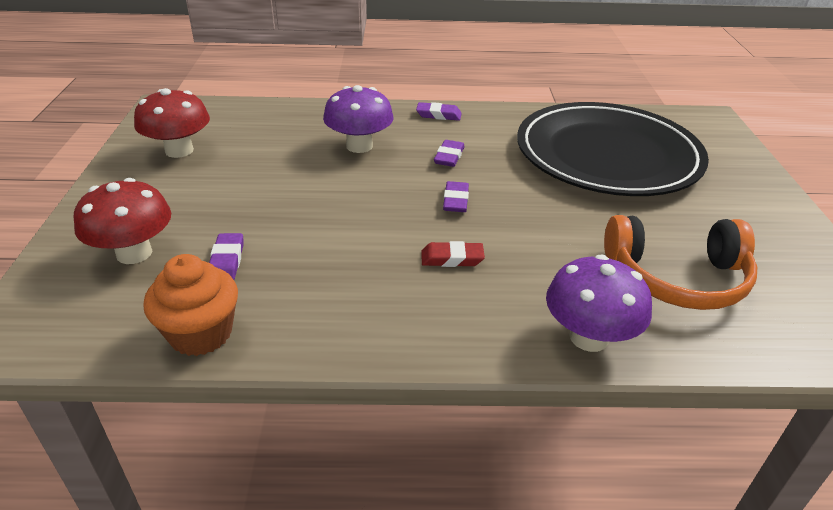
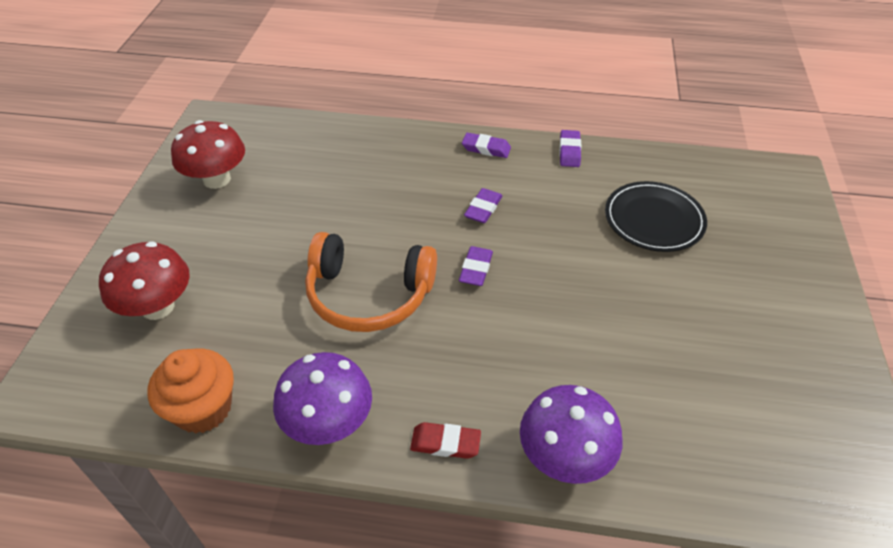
camera: 10 degrees right, 10 degrees up
purple eraser [209,233,243,280] -> purple eraser moved to [559,130,581,167]
purple mushroom [323,85,394,153] -> purple mushroom moved to [273,352,372,445]
red eraser [421,241,485,267] -> red eraser moved to [410,422,481,459]
black plate [517,102,709,196] -> black plate [605,181,707,252], size x0.50
orange headphones [604,215,757,310] -> orange headphones moved to [305,232,437,332]

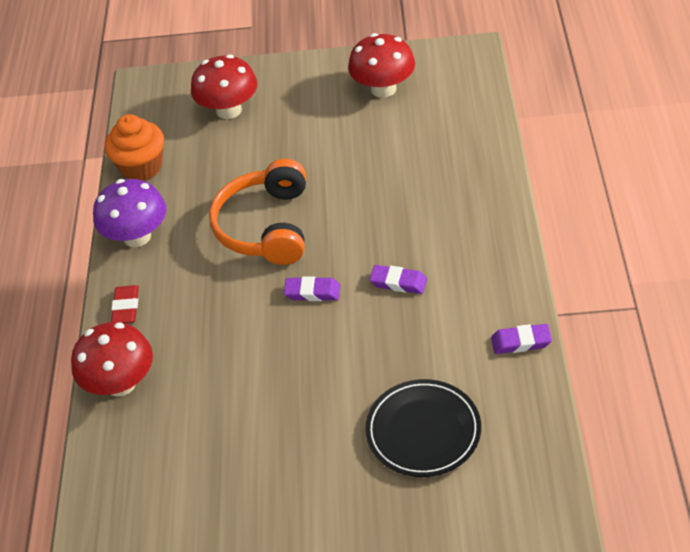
camera: 85 degrees right, 0 degrees up
purple eraser [462,133,511,158] -> none
purple mushroom [520,385,622,484] -> red mushroom [71,322,153,397]

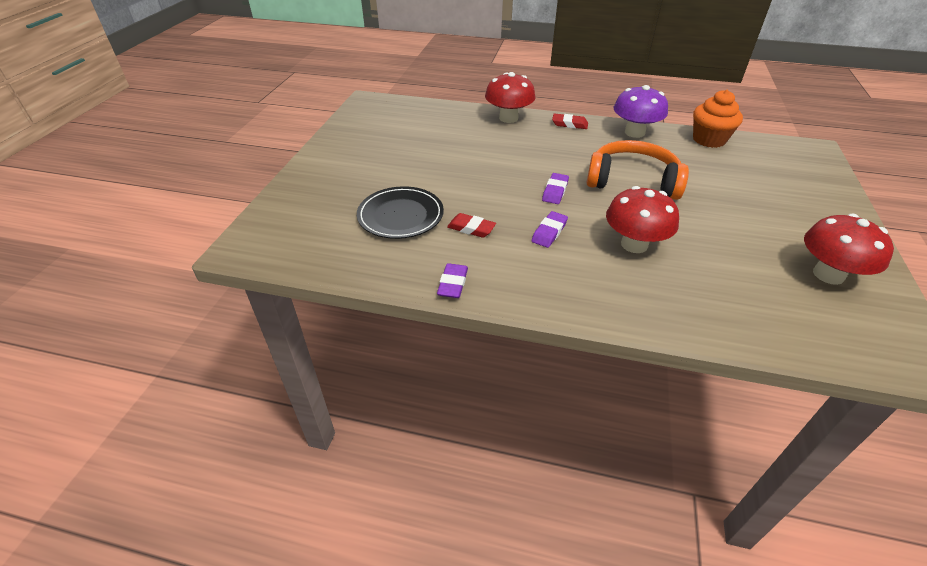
camera: 100 degrees right, 5 degrees down
red mushroom [191,55,257,119] -> red mushroom moved to [606,186,679,253]
none -> red eraser [447,213,496,238]

